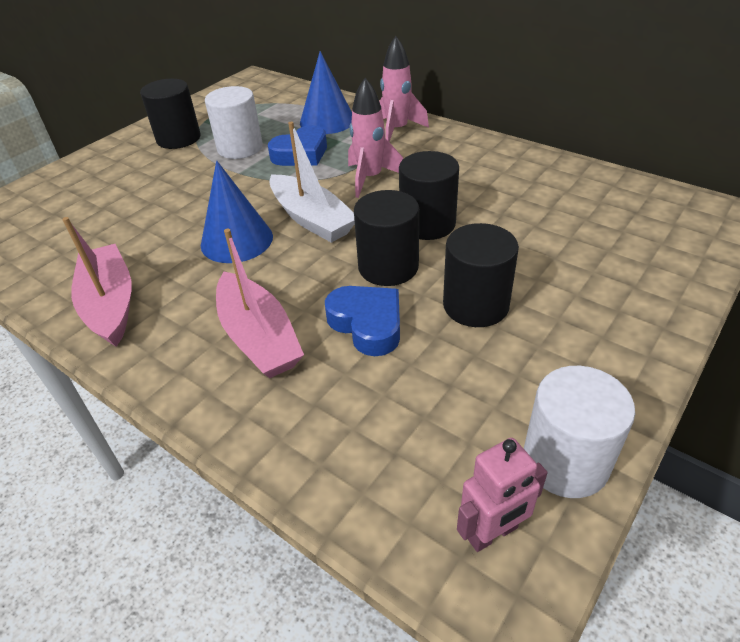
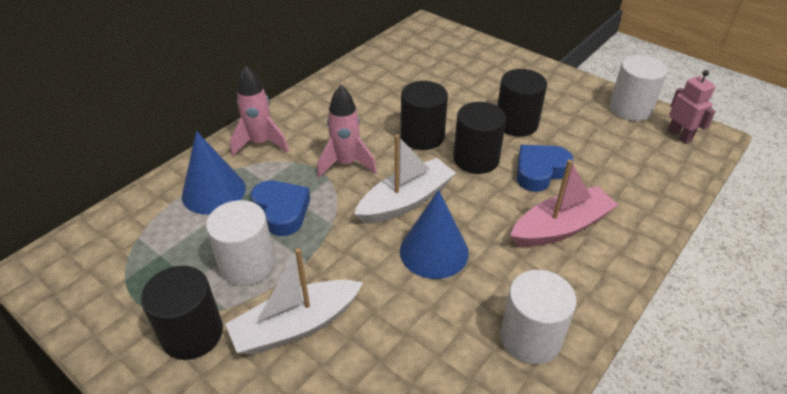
camera: 90 degrees left, 0 degrees up
pink boat [62,217,132,347] -> white cylinder [500,270,577,364]
none -> white boat [225,248,363,355]

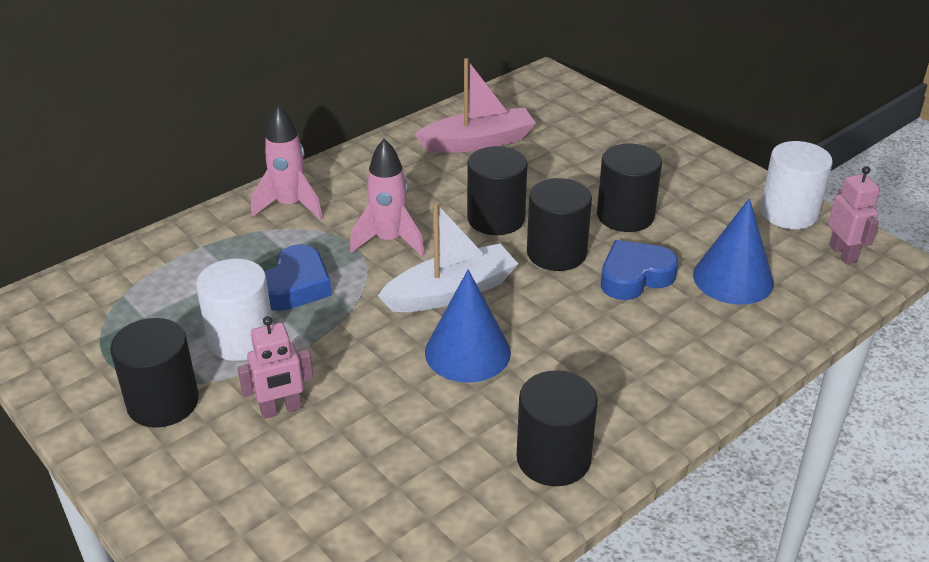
camera: 10 degrees right, 5 degrees down
blue cone [182,131,246,215] -> blue cone moved to [693,198,774,305]
white boat [225,248,363,355] -> pink robot [238,316,313,419]
blue heart [251,181,310,236] -> blue heart turned 45 degrees clockwise [265,244,332,311]
white cylinder [500,270,577,364] -> black cylinder [517,370,598,486]
pink boat [510,159,618,247] -> pink boat moved to [414,58,536,153]

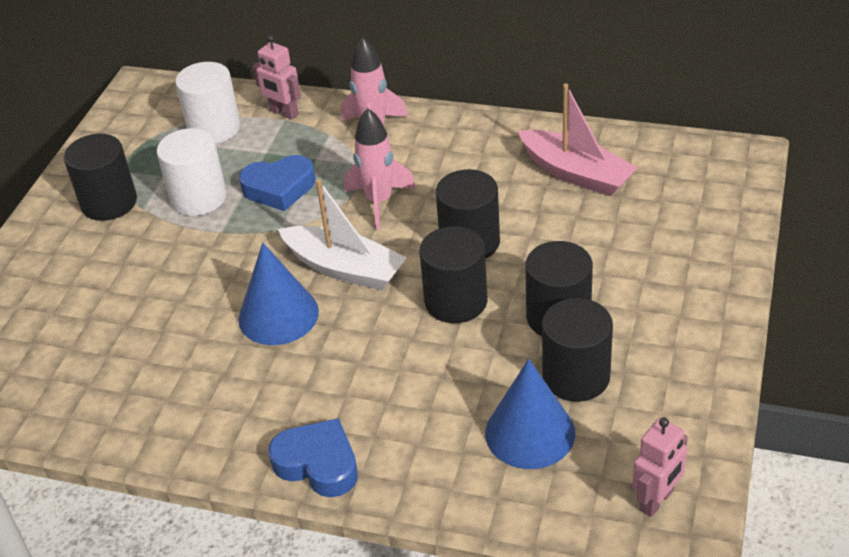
camera: 60 degrees right, 5 degrees up
pink robot [238,316,313,419] -> pink robot moved to [253,35,301,120]
black cylinder [517,370,598,486] -> black cylinder moved to [542,298,613,402]
blue heart [601,240,678,300] -> blue heart moved to [269,418,358,497]
white cylinder [760,141,833,229] -> white cylinder moved to [175,62,240,144]

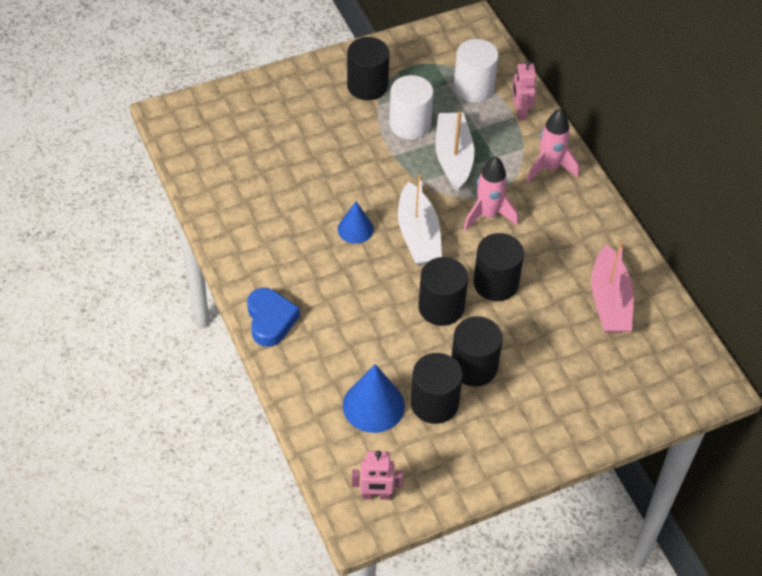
camera: 45 degrees right, 10 degrees up
blue cone [238,243,319,345] -> blue cone [338,201,374,244], size x0.63
blue heart [239,155,315,211] -> white boat [435,111,474,191]

